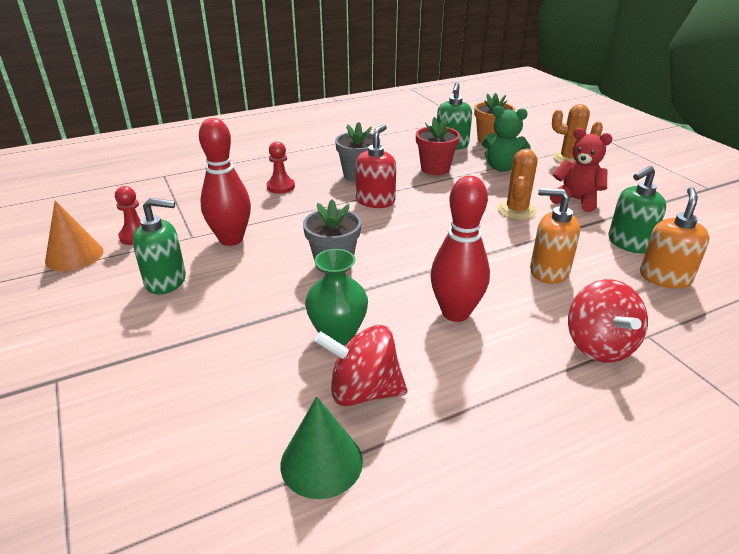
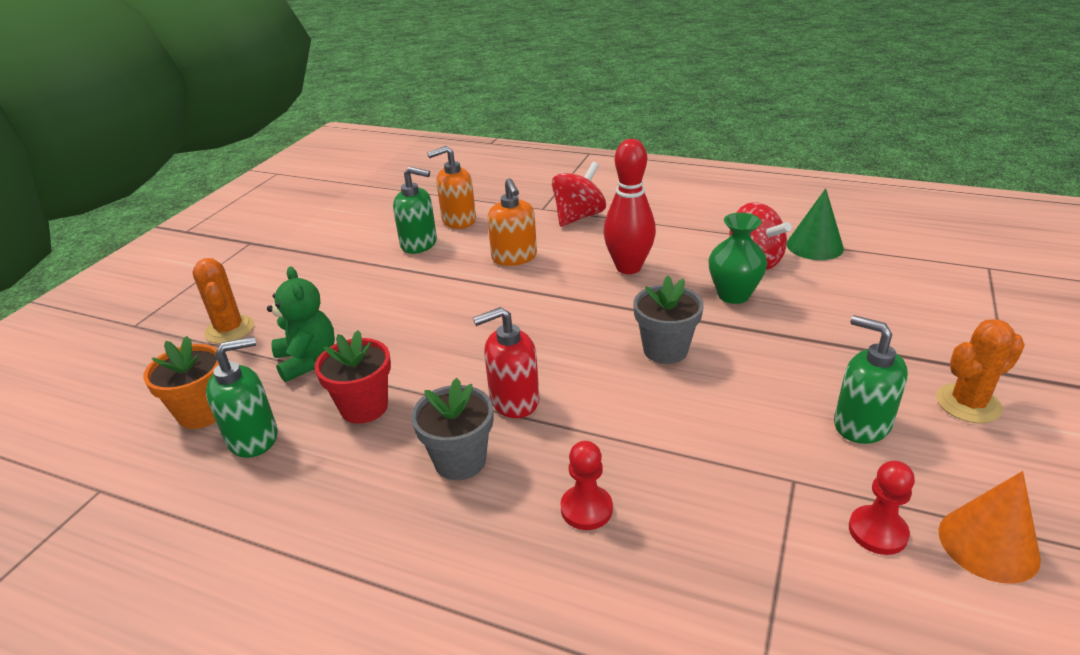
camera: 130 degrees left, 0 degrees up
red bowling pin [199,118,251,246] -> none
orange cactus [498,149,538,220] -> orange cactus moved to [936,319,1025,424]
red teddy bear [550,128,613,212] -> none

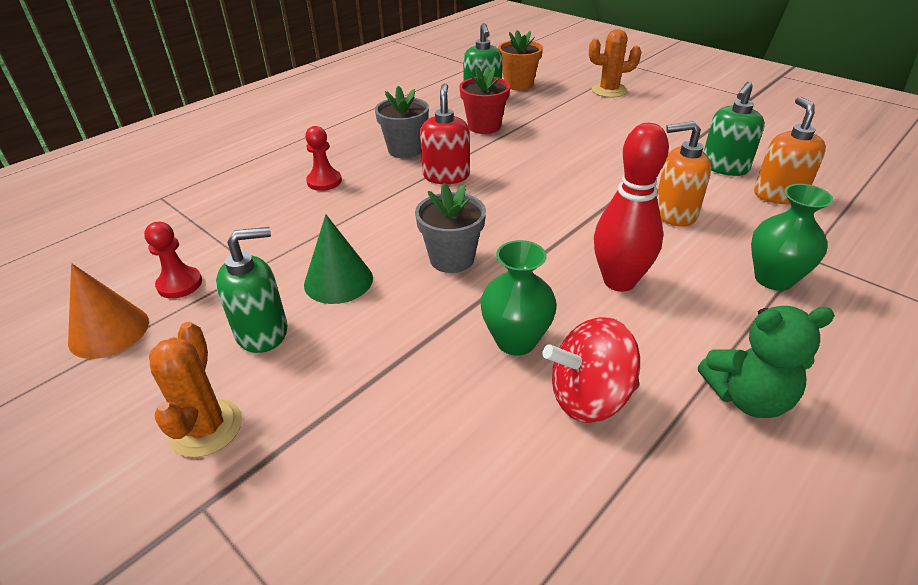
camera: 110 degrees right, 5 degrees up
green teddy bear [267,267,335,382] -> green teddy bear moved to [698,306,835,418]
red spinning top [552,162,606,227] -> green vase [751,184,834,291]
green cone [787,188,844,260] -> green cone moved to [304,214,373,304]

